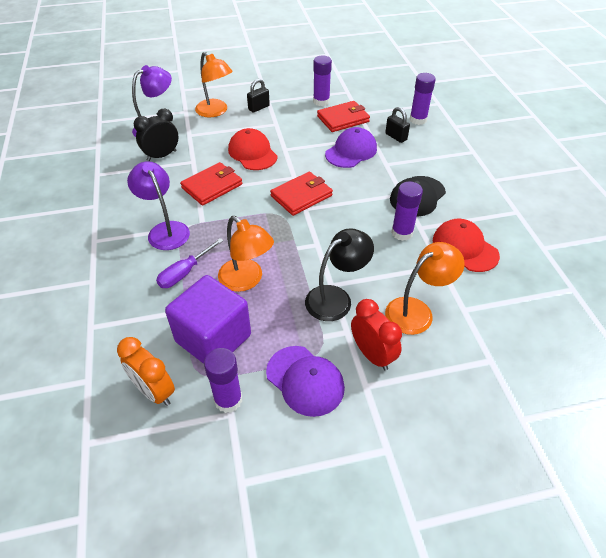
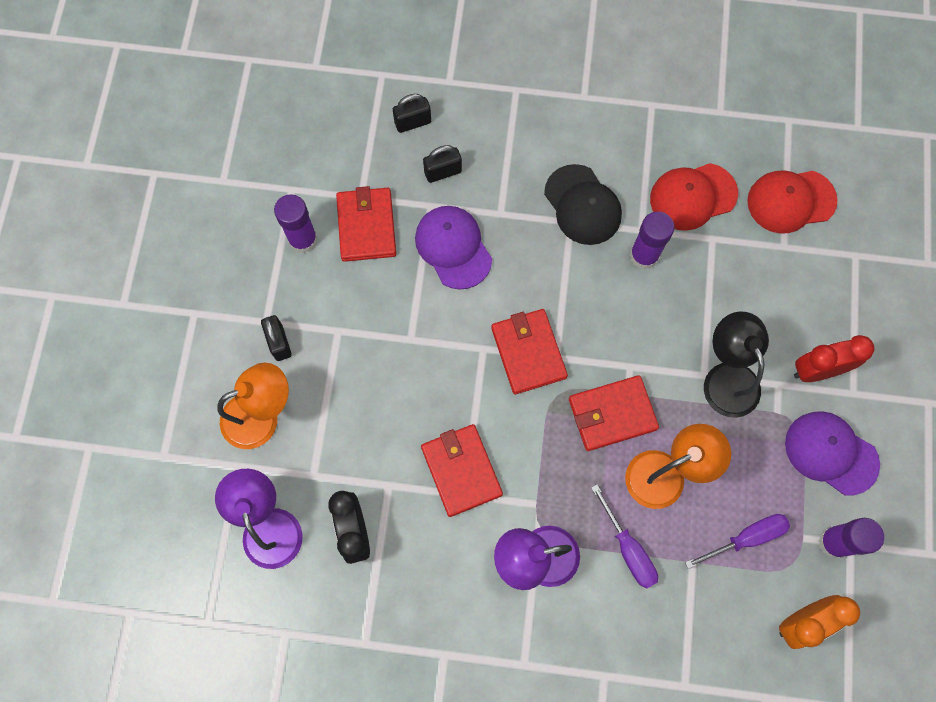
camera: 70 degrees left, 25 degrees up
purple cube [165,275,251,364] -> purple screwdriver [685,514,790,569]
red cap [228,128,278,170] -> red cap moved to [747,170,838,234]
purple cap [266,346,345,417] -> purple cap turned 120 degrees counterclockwise [785,411,880,496]
orange lamp [385,242,465,335] -> none
purple glue stick [409,73,436,125] -> black padlock [393,94,431,133]
none -> red wallet [569,375,659,451]

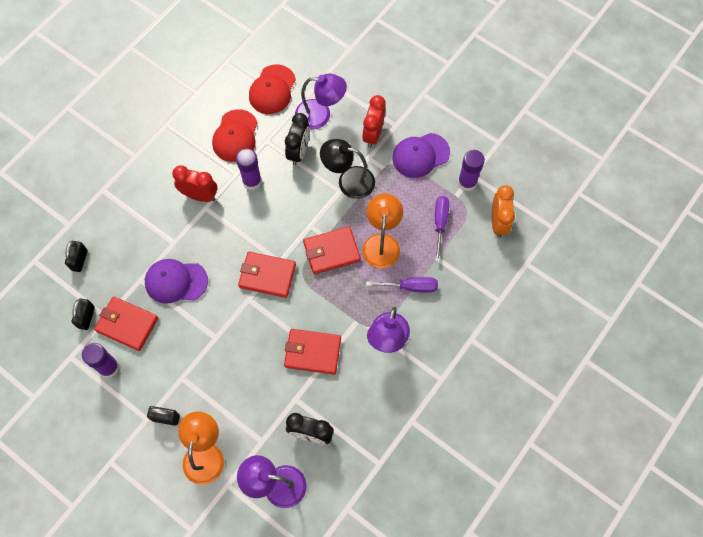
camera: 60 degrees left, 5 degrees down
black padlock [423,145,462,183] -> black padlock moved to [72,299,95,330]
black cap [544,164,622,245] -> red clock [172,165,218,202]
red wallet [569,375,659,451] -> red wallet turned 60 degrees clockwise [303,226,361,274]
none -> black clock [285,113,310,165]
none -> purple lamp [295,73,347,130]

